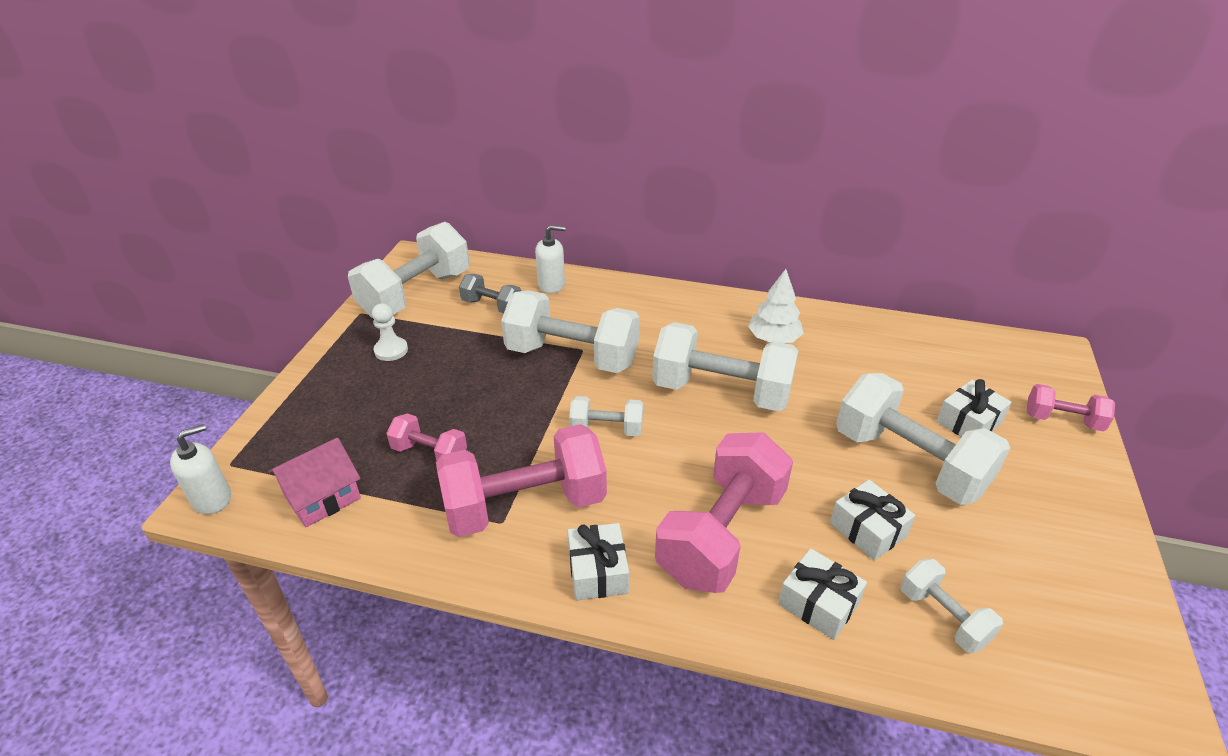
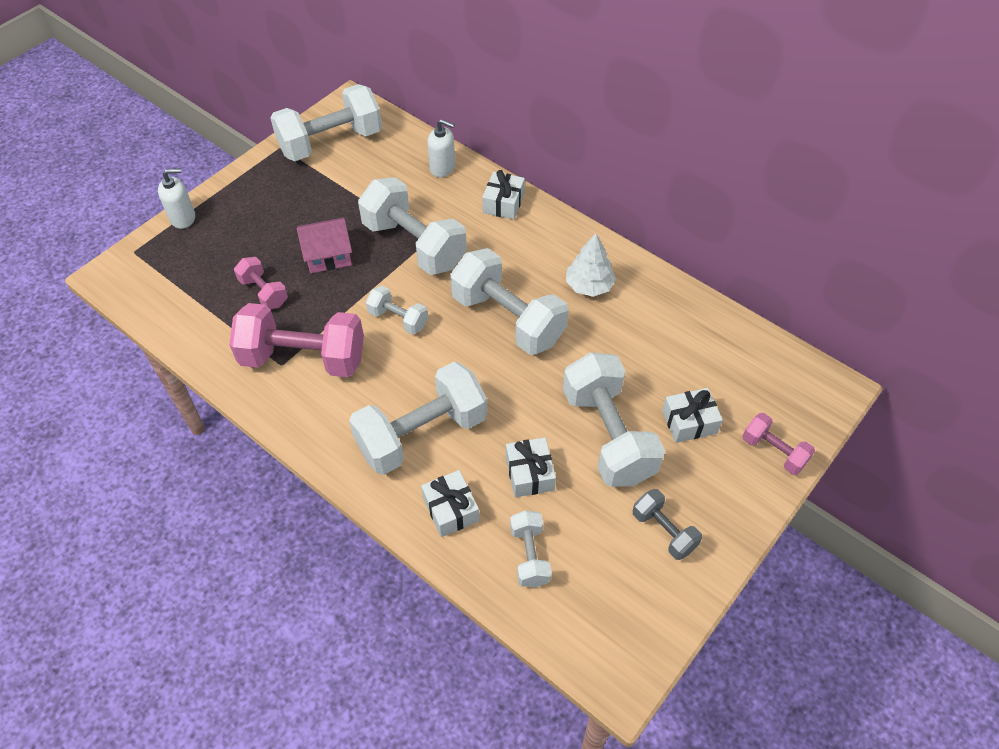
camera: 25 degrees right, 15 degrees up
white soap dispenser [170,424,231,514] -> white soap dispenser moved to [158,168,195,229]
pink house [268,438,361,527] -> pink house moved to [297,218,352,273]
white pawn [372,303,408,361] -> none
grey dumbbell [459,274,521,313] -> grey dumbbell moved to [633,489,702,560]
white gift [567,523,629,601] -> white gift moved to [482,170,525,220]
pink dumbbell [655,432,793,593] -> white dumbbell [349,362,487,475]

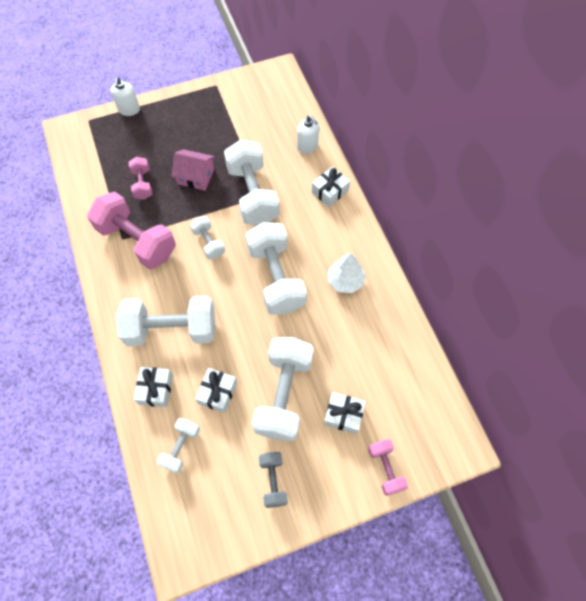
camera: 30 degrees right, 10 degrees up
white soap dispenser [158,168,195,229] -> white soap dispenser turned 75 degrees clockwise [111,77,140,116]
white dumbbell [270,84,382,161] -> none

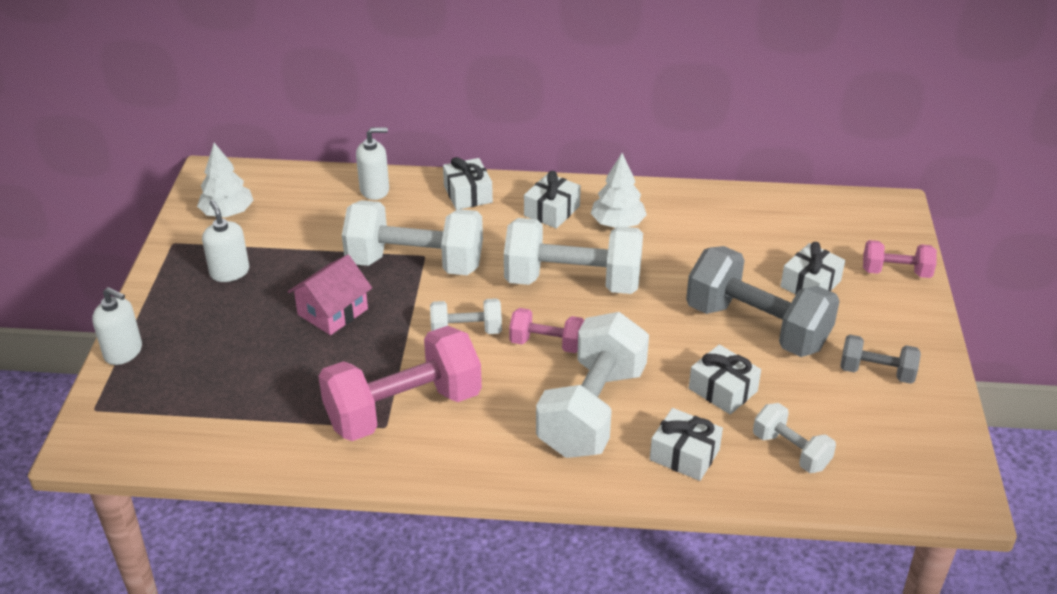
camera: 65 degrees left, 25 degrees down
pink dumbbell [129,157,153,200] -> pink dumbbell moved to [509,308,584,353]
white dumbbell [252,337,314,441] -> grey dumbbell [686,246,840,357]
none -> white tree [197,143,254,217]
none -> white soap dispenser [202,200,249,282]
none -> white gift [524,171,581,229]

